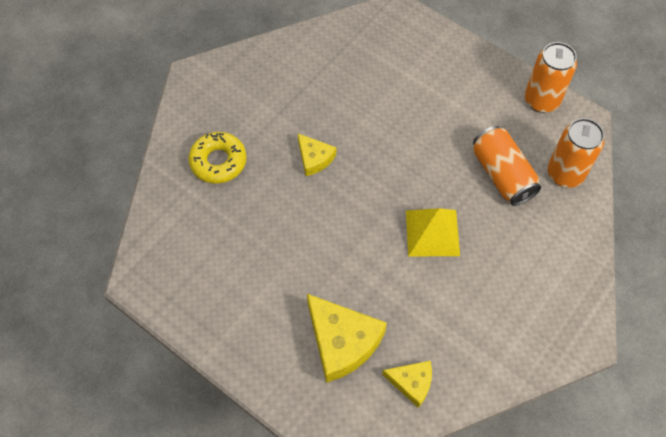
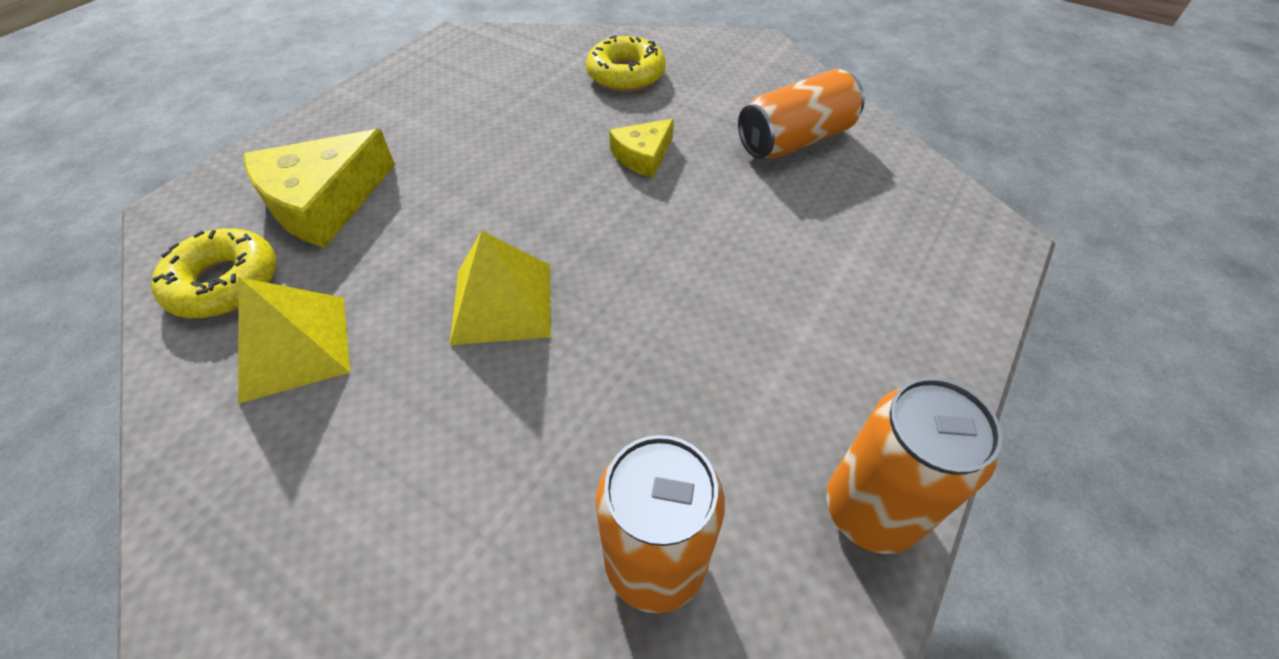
camera: 85 degrees right, 10 degrees down
yellow cheese [382,361,432,408] -> yellow donut [151,228,277,318]
orange can [473,126,541,206] -> orange can moved to [738,69,865,159]
none -> yellow pyramid [238,277,350,404]

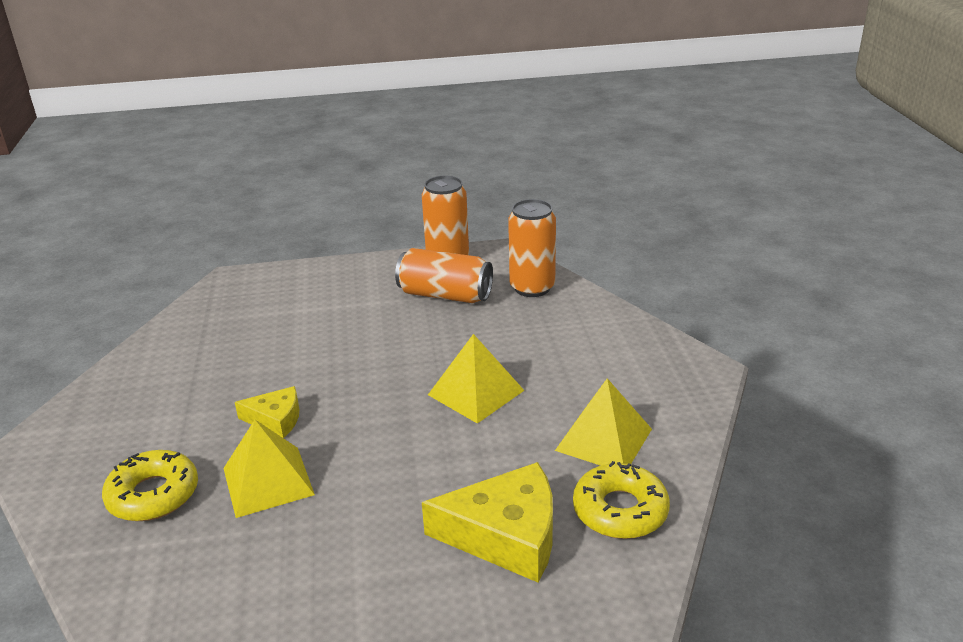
camera: 130 degrees left, 20 degrees down
orange can [738,69,865,159] -> orange can moved to [395,248,493,303]
none -> yellow pyramid [223,420,315,518]

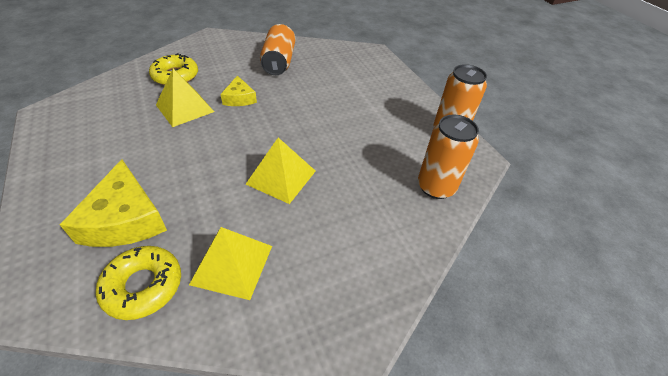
camera: 70 degrees right, 15 degrees up
orange can [395,248,493,303] -> orange can moved to [260,24,295,75]

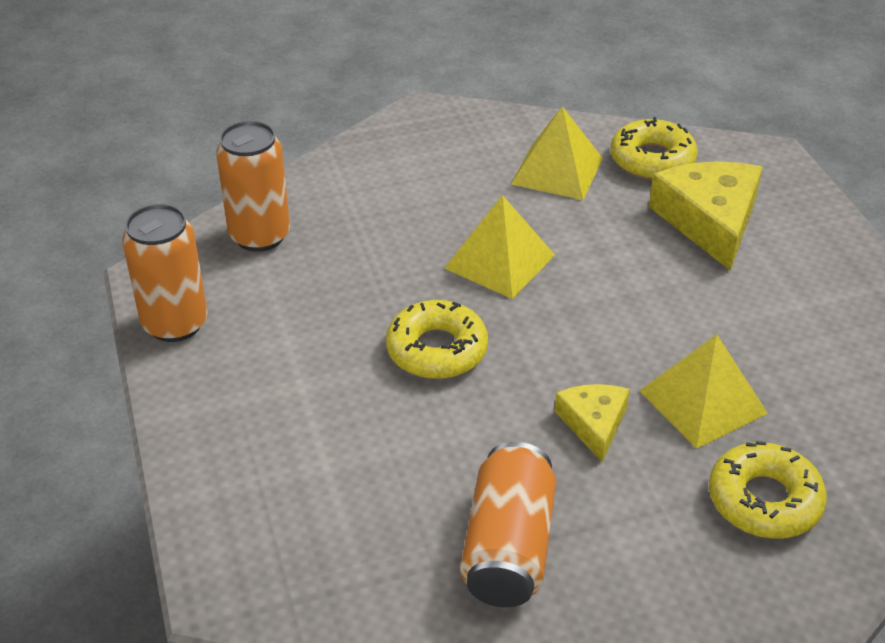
camera: 170 degrees left, 5 degrees down
none -> yellow donut [386,300,488,379]

